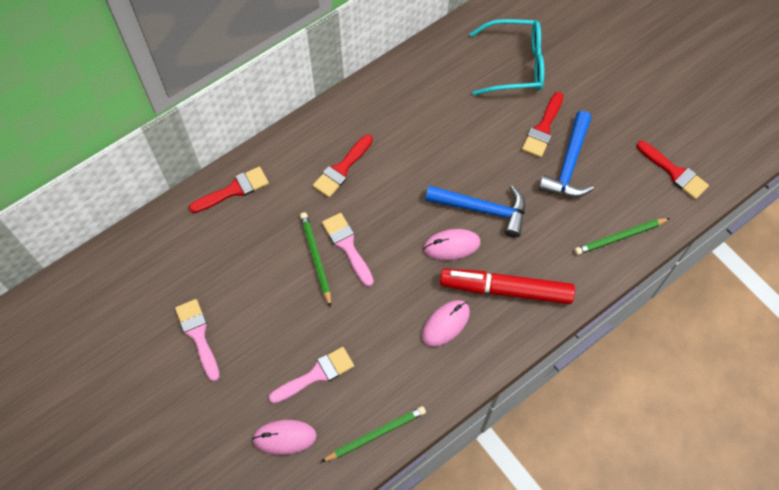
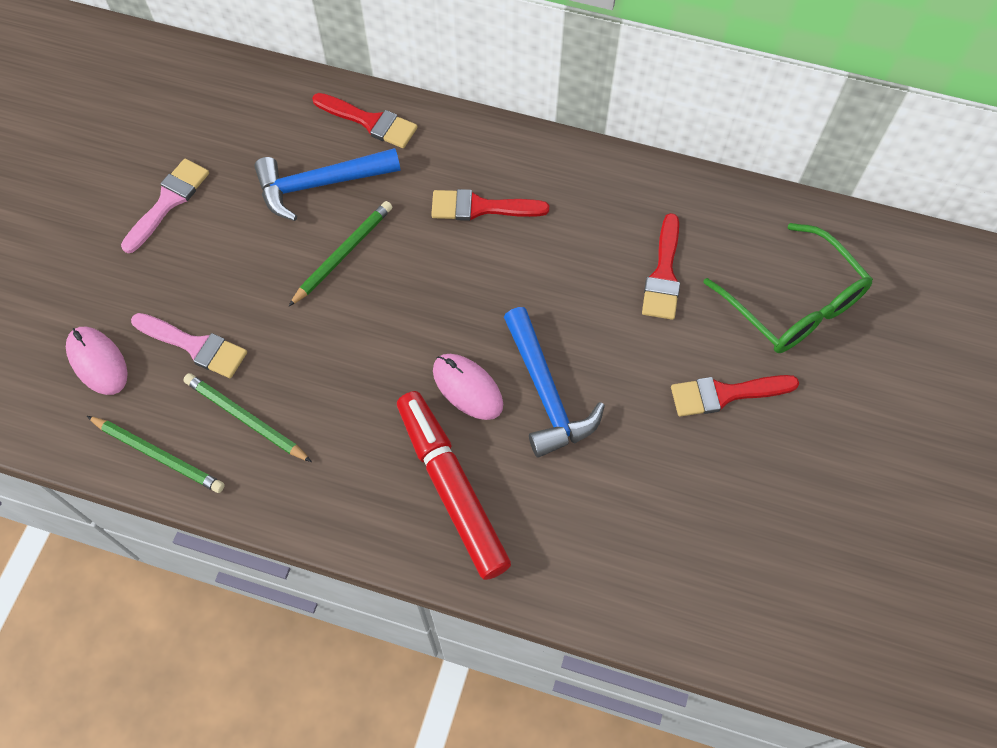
camera: 55 degrees right, 0 degrees up
pink brush [322,213,374,287] -> none
pink mouse [422,300,470,347] -> none
turquoise glasses [470,19,544,95] -> green glasses [703,223,873,353]
blue hammer [538,111,594,197] -> blue hammer moved to [254,148,400,221]
green pencil [575,218,670,255] -> green pencil moved to [183,373,312,462]
red brush [637,141,709,199] -> red brush moved to [642,213,680,320]

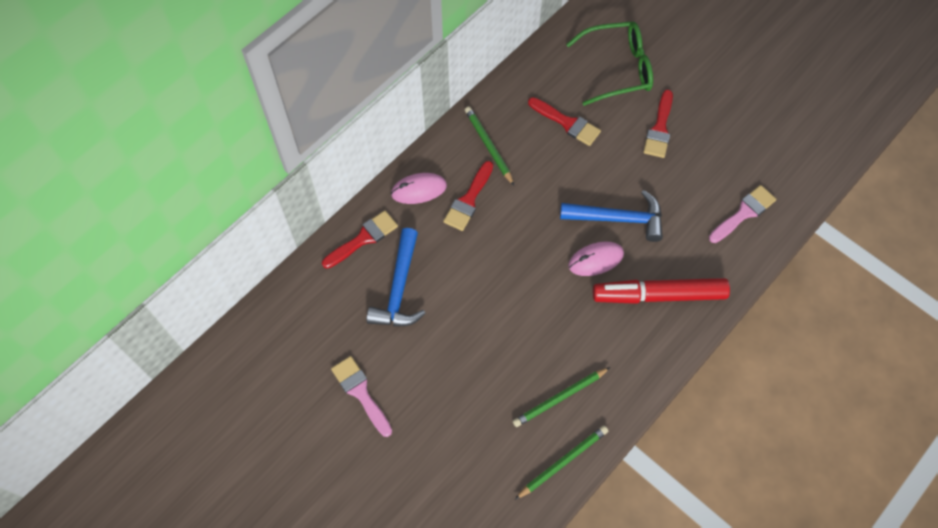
camera: 65 degrees left, 0 degrees up
pink mouse [66,327,128,395] -> pink mouse moved to [391,173,447,204]
pink brush [131,313,247,378] -> pink brush moved to [709,185,776,243]
green pencil [288,201,392,307] -> green pencil moved to [465,106,514,185]

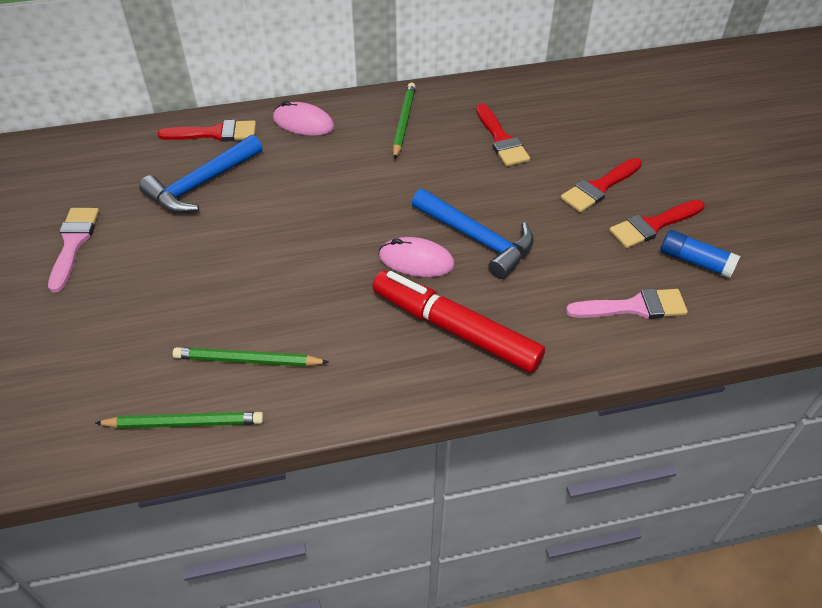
camera: 35 degrees right, 15 degrees down
red brush [443,161,493,231] -> red brush moved to [609,200,705,248]
green glasses [566,21,653,106] -> none
none -> blue glue stick [660,230,740,278]

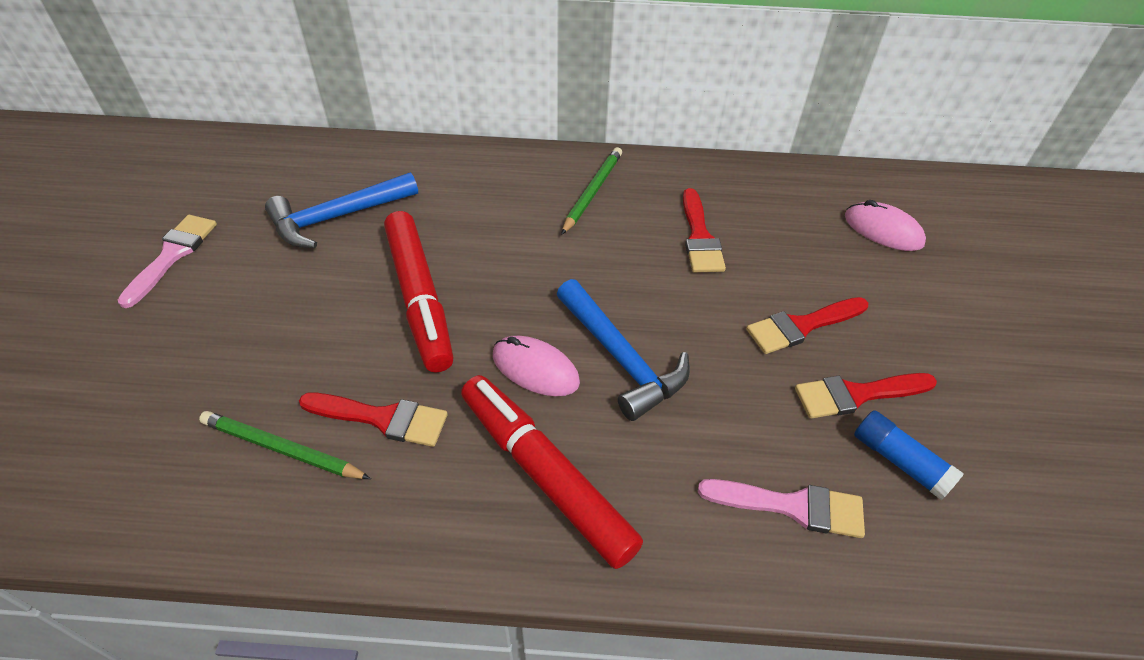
camera: 15 degrees right, 0 degrees up
green pencil [95,412,264,429] -> none
red brush [158,120,256,142] -> red brush moved to [299,392,448,447]
pink mouse [273,101,334,136] -> pink mouse moved to [845,200,926,251]
none -> red marker [384,211,454,372]

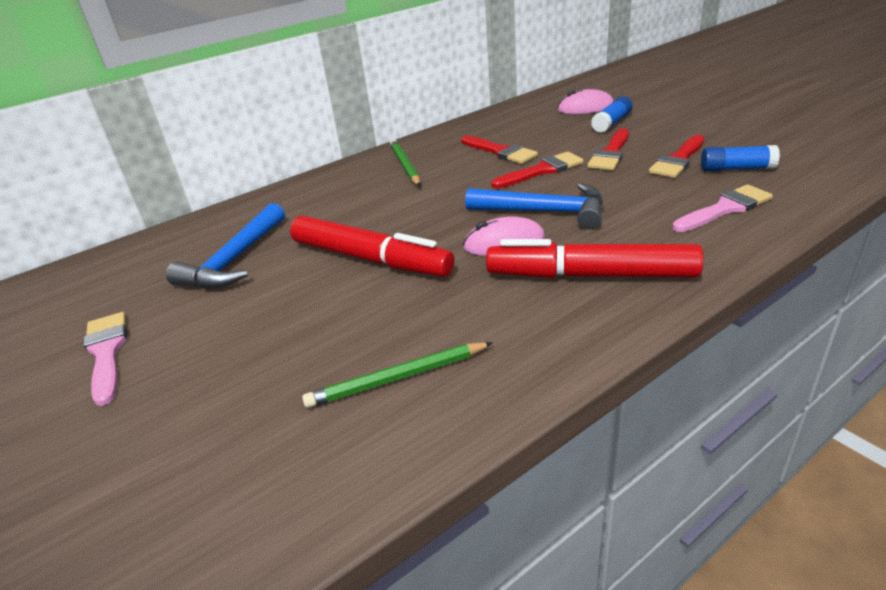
camera: 35 degrees left, 15 degrees down
red brush [299,392,448,447] -> red brush moved to [491,152,584,188]
none -> blue glue stick [591,96,633,133]

